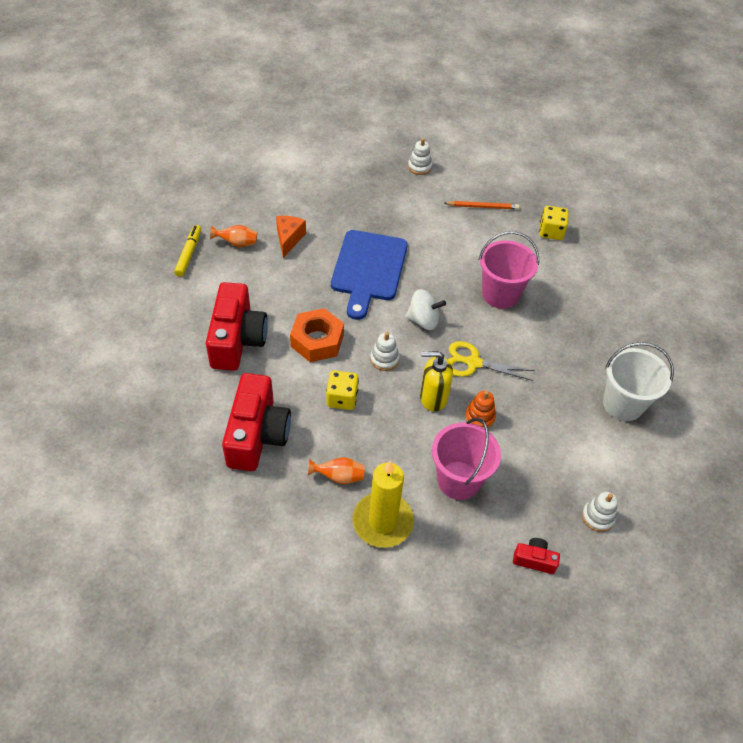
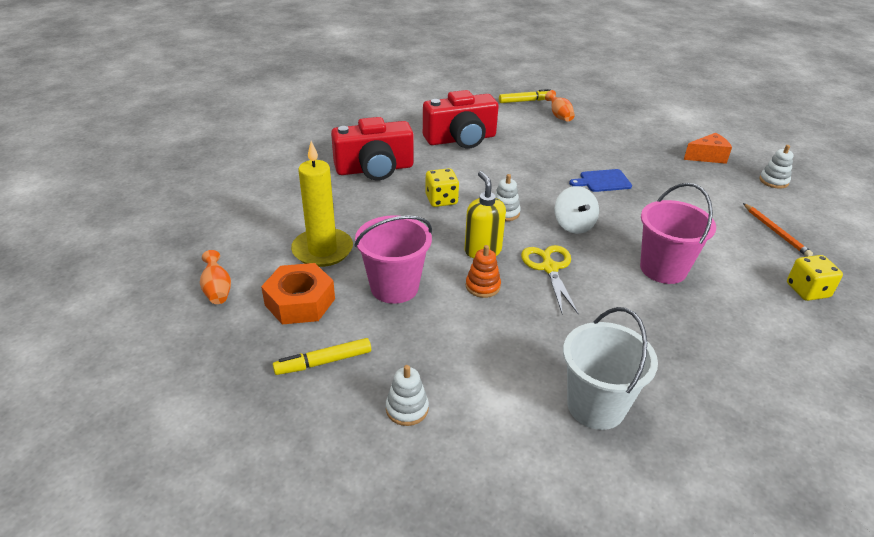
camera: 70 degrees right, 15 degrees down
orange cheese [276,216,306,258] -> orange cheese moved to [684,133,732,164]
orange nut [290,308,344,362] -> orange nut moved to [261,263,335,324]
orange vase [308,457,365,484] -> orange vase moved to [200,250,231,304]
blue cutting board [331,230,408,320] -> blue cutting board [569,169,632,192], size x0.50
red camera [513,538,560,574] -> yellow marker [273,338,371,375]

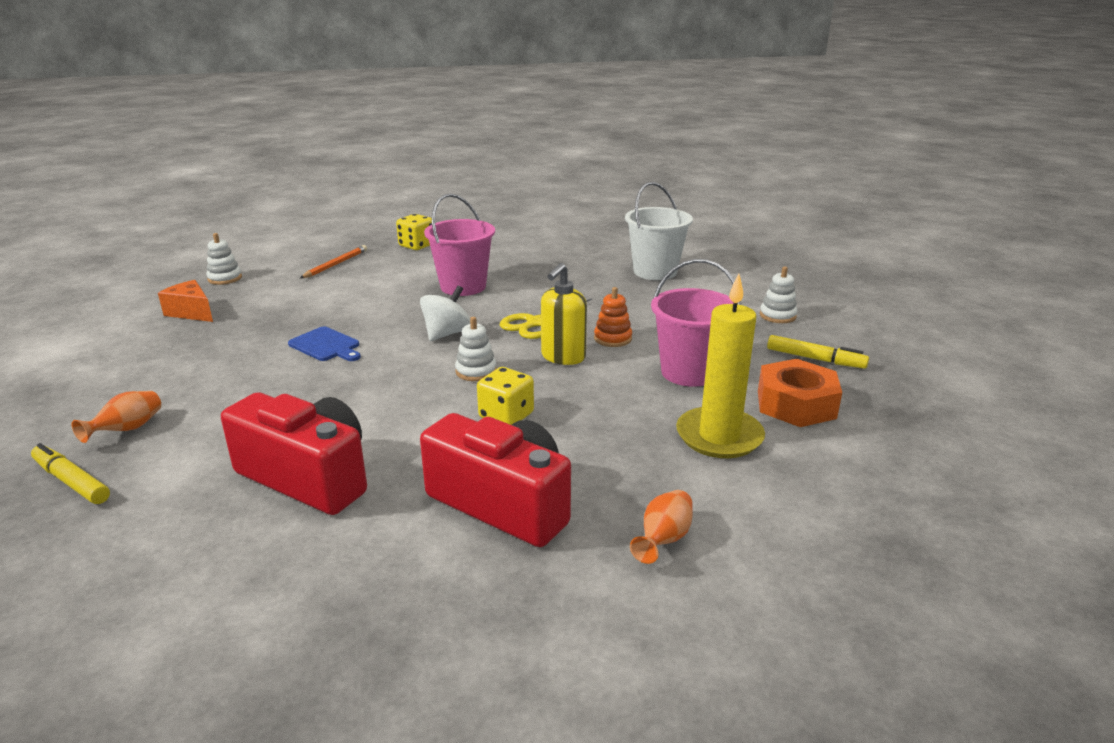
camera: 130 degrees left, 10 degrees down
orange vase [200,250,231,304] -> orange vase moved to [630,490,693,564]

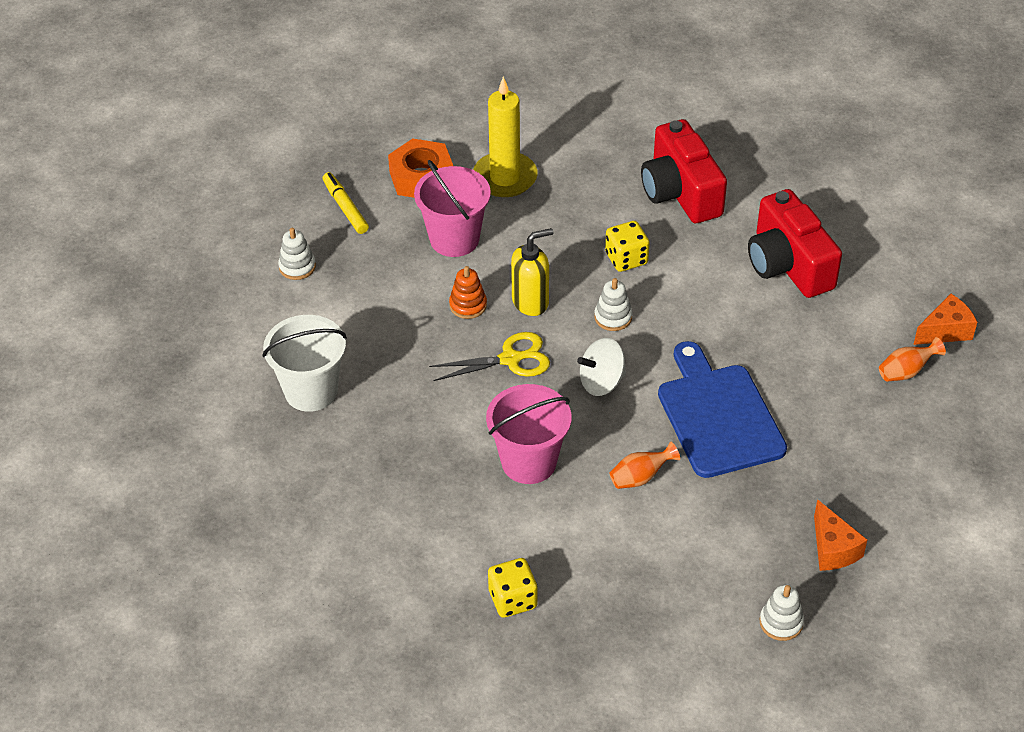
camera: 145 degrees left, 20 degrees up
yellow marker [31,443,110,504] -> orange cheese [913,294,977,345]
blue cutting board [288,326,361,361] -> blue cutting board [658,341,787,478], size x1.99
orange pencil [300,245,367,278] -> none
orange vase [630,490,693,564] -> orange vase moved to [610,441,680,489]

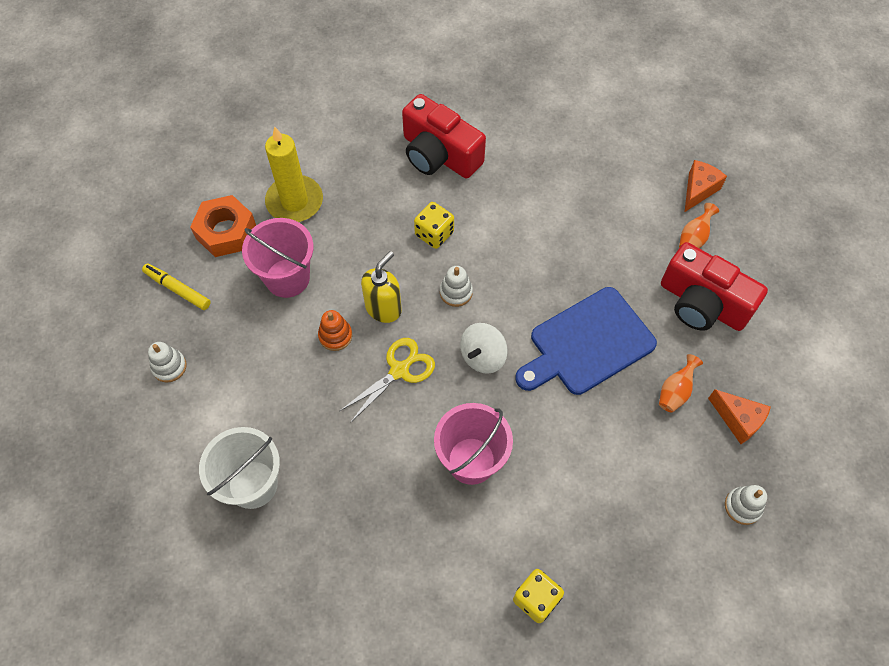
camera: 30 degrees left, 15 degrees up
orange vase [610,441,680,489] -> orange vase moved to [659,354,703,413]
blue cutting board [658,341,787,478] -> blue cutting board turned 75 degrees counterclockwise [515,287,657,395]
red camera [748,189,842,298] -> red camera moved to [661,242,768,331]

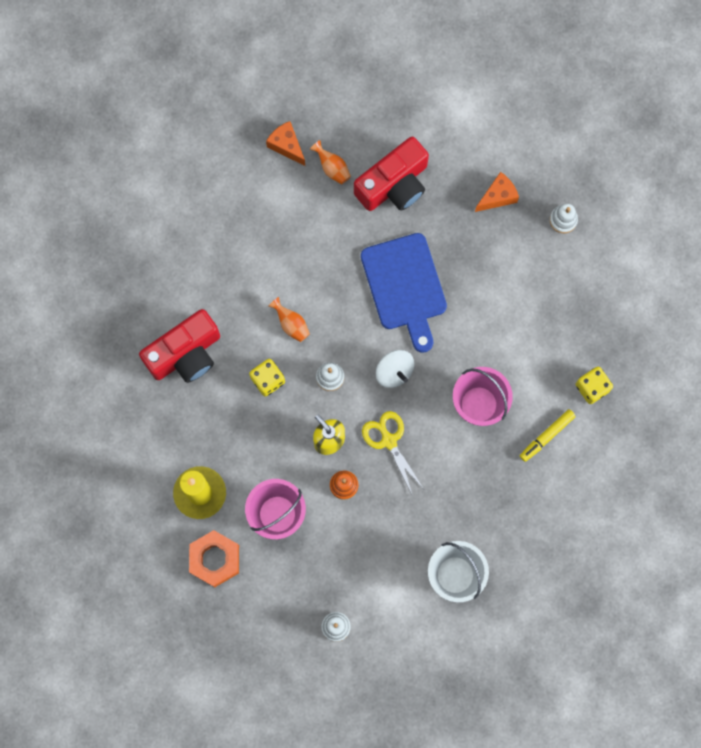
camera: 75 degrees left, 15 degrees up
yellow marker [142,263,211,310] -> yellow marker moved to [520,409,576,462]
orange vase [659,354,703,413] -> orange vase moved to [268,297,310,342]

